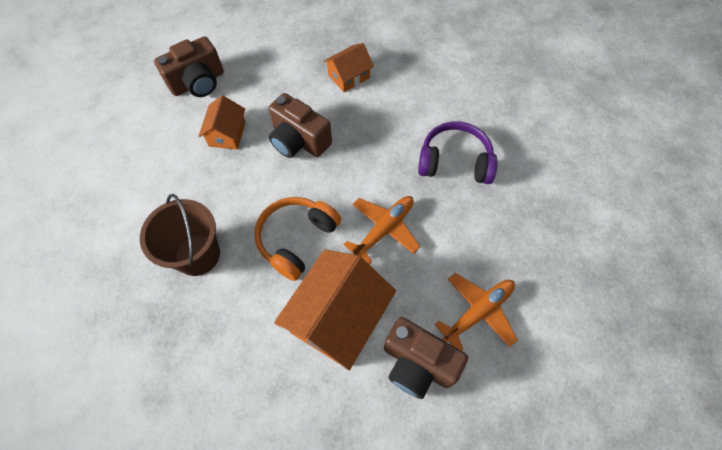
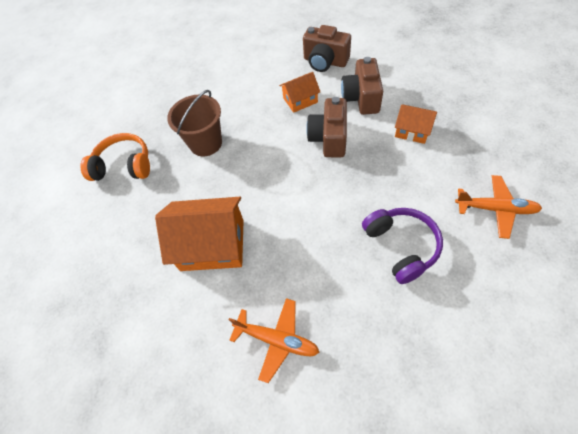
camera: 65 degrees right, 5 degrees down
orange headphones [254,197,341,281] -> orange headphones moved to [80,133,150,181]
orange plane [344,196,420,265] -> orange plane moved to [455,175,542,239]
brown camera [384,317,468,399] -> brown camera moved to [341,57,383,115]

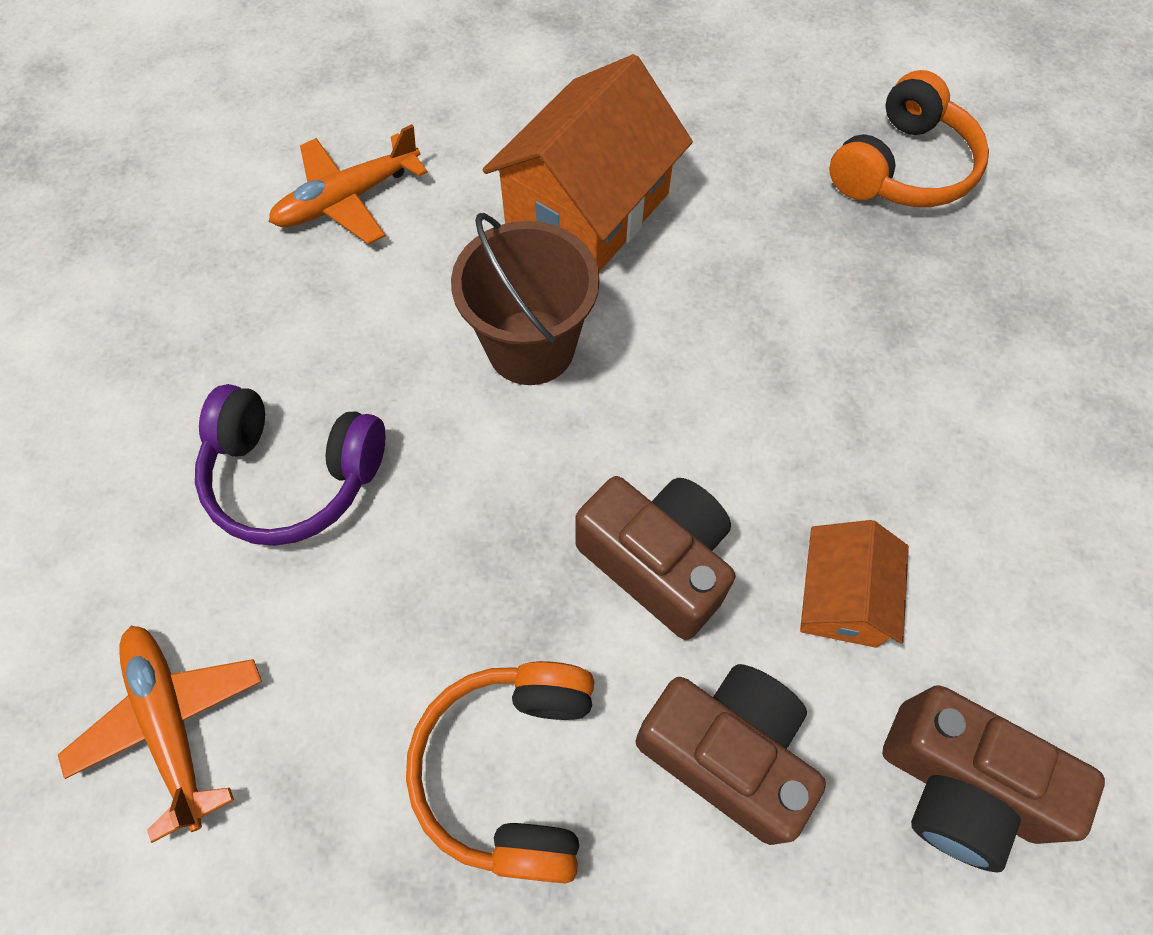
camera: 120 degrees right, 5 degrees up
brown bucket [167,90,222,156] -> brown bucket moved to [451,213,600,385]
brown camera [303,25,351,72] -> brown camera turned 120 degrees counterclockwise [882,685,1105,873]
orange house [395,105,437,144] -> orange headphones [406,661,594,884]
orange plane [455,175,542,239] -> orange plane turned 105 degrees clockwise [58,626,262,843]

